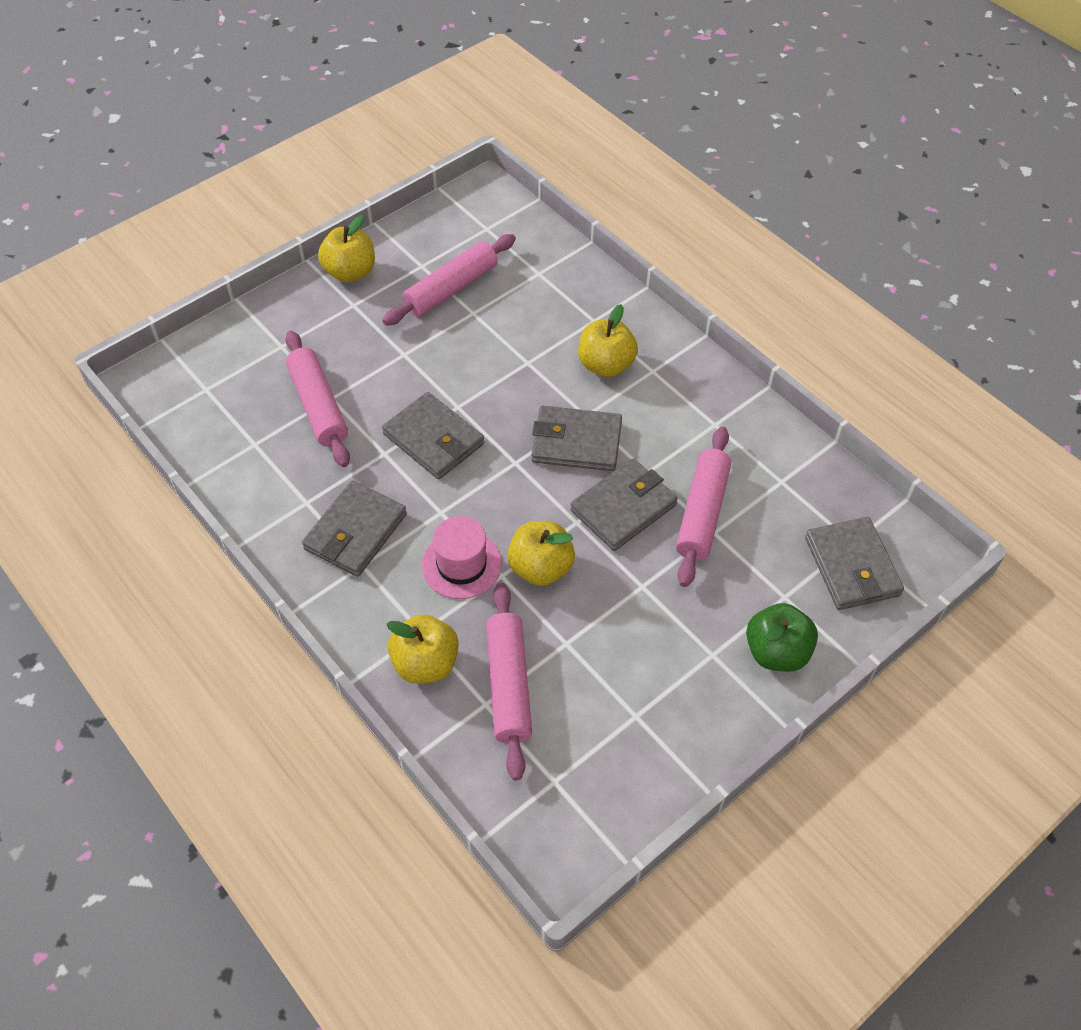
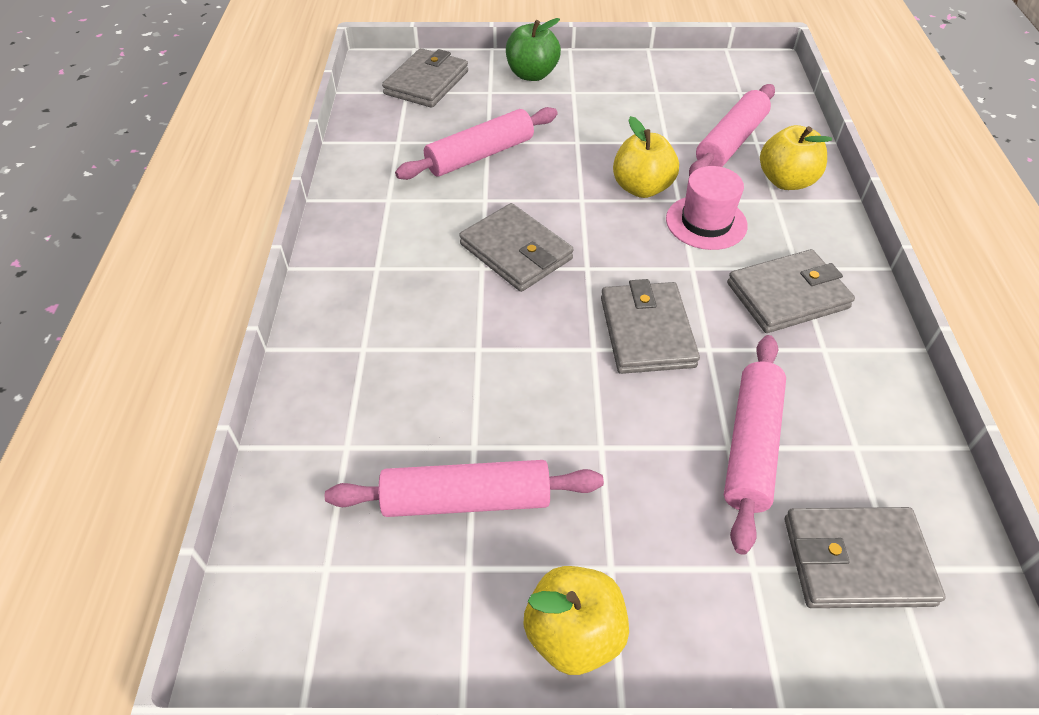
camera: 140 degrees left, 5 degrees down
grey wallet [570,458,678,551] -> grey wallet moved to [785,507,946,608]
yellow apple [578,304,638,377] -> none

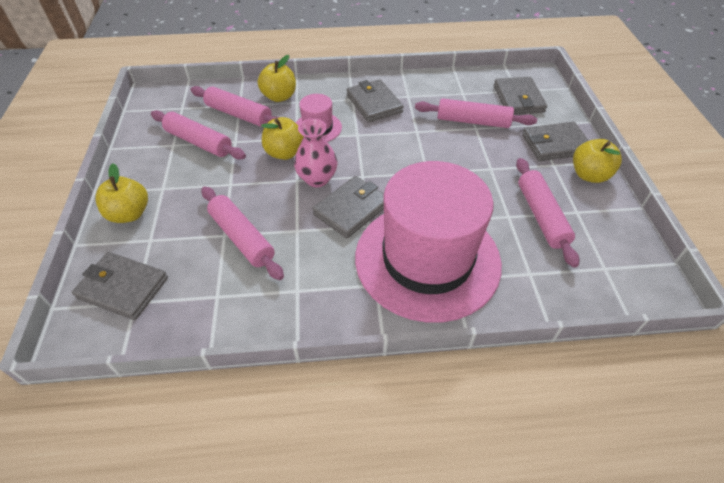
camera: 95 degrees left, 0 degrees up
green apple [506,18,561,81] -> yellow apple [95,163,148,223]
grey wallet [601,279,700,374] -> grey wallet moved to [522,122,589,161]
none -> pink rolling pin [151,110,246,159]
none -> pink vase [294,119,338,187]
none -> pink hat [355,161,502,323]

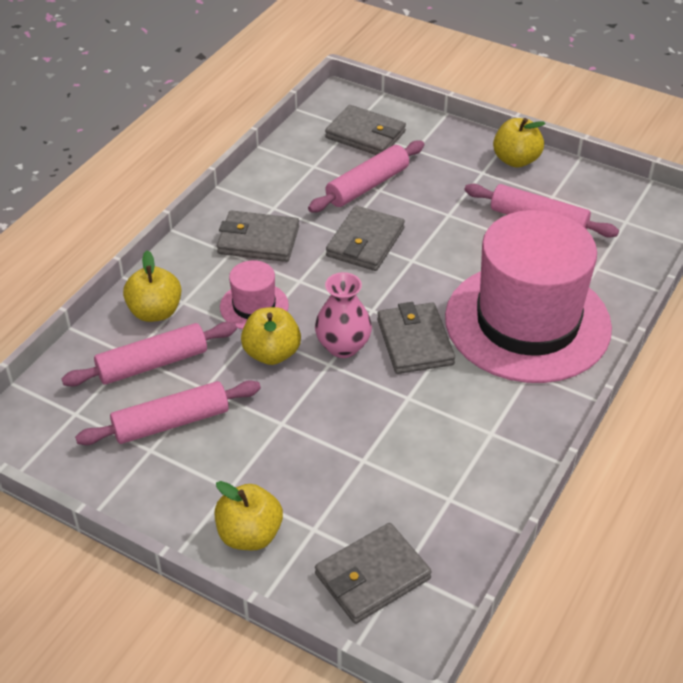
camera: 55 degrees left, 5 degrees down
pink rolling pin [202,186,284,280] -> none
grey wallet [522,122,589,161] -> grey wallet moved to [326,206,405,271]

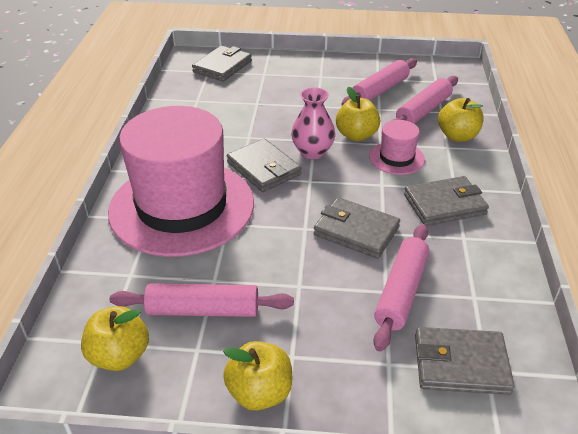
camera: 155 degrees right, 5 degrees down
yellow apple [215,481,283,550] -> yellow apple moved to [81,306,149,371]
grey wallet [326,206,405,271] -> grey wallet turned 60 degrees counterclockwise [314,197,400,259]

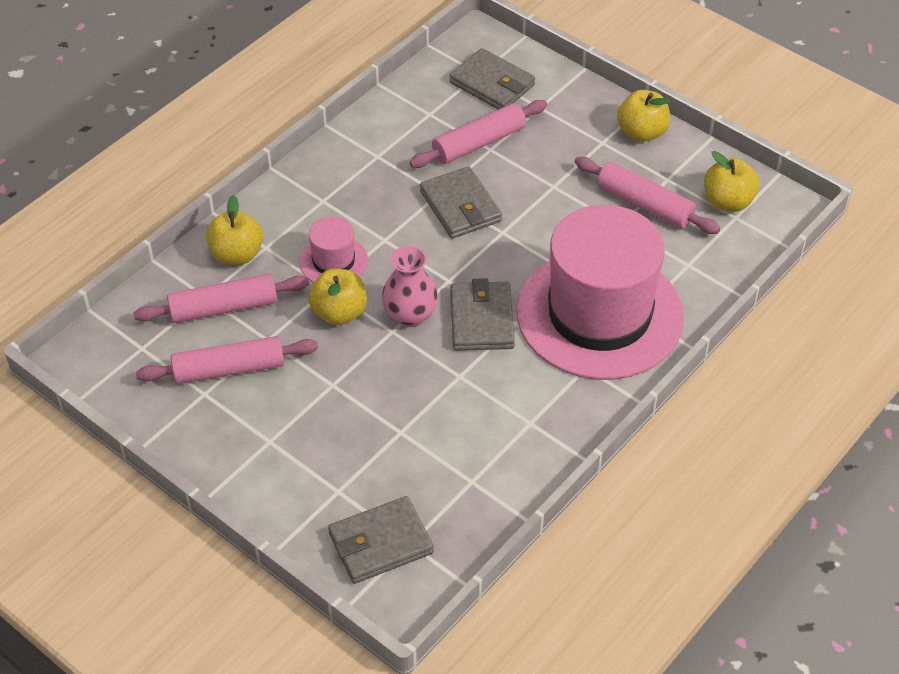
camera: 145 degrees left, 10 degrees up
grey wallet [404,176,489,226] -> none

